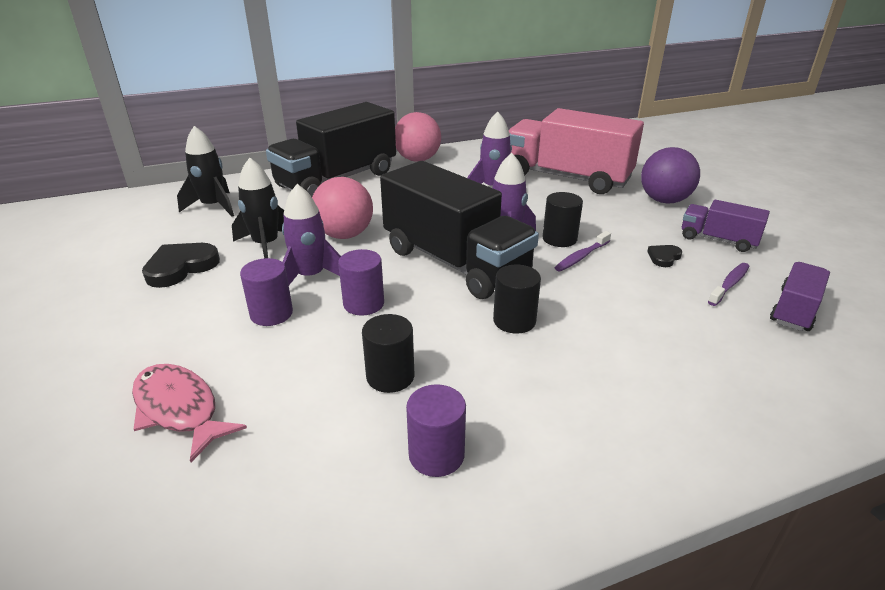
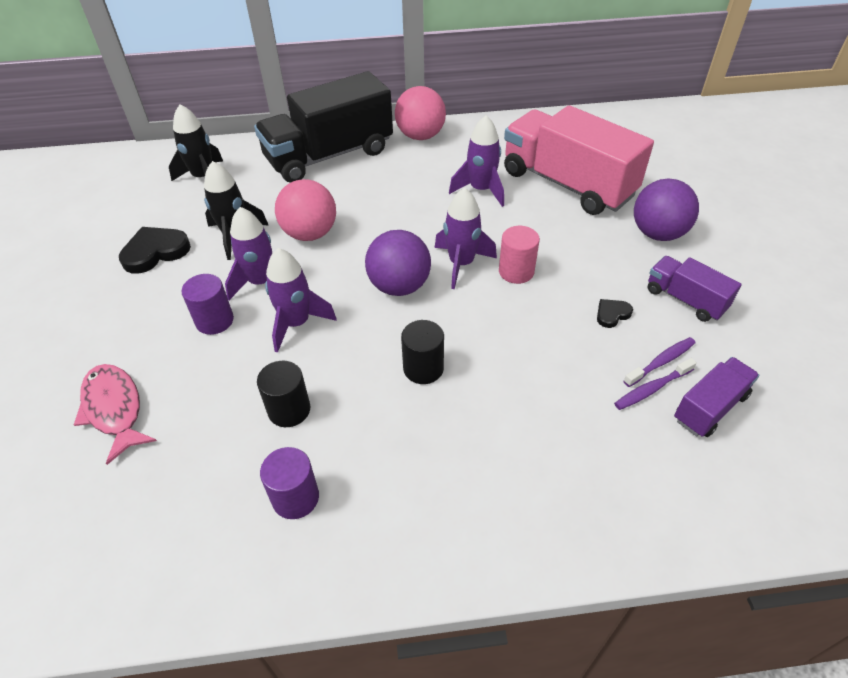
camera: 15 degrees right, 15 degrees up
purple cylinder [338,249,384,316] -> purple rocket [265,248,337,353]
black truck [380,161,539,299] -> purple ball [365,230,431,296]
black cylinder [542,192,583,247] -> pink cylinder [499,226,540,284]
purple toothbrush [554,231,611,272] -> purple toothbrush moved to [614,358,697,410]

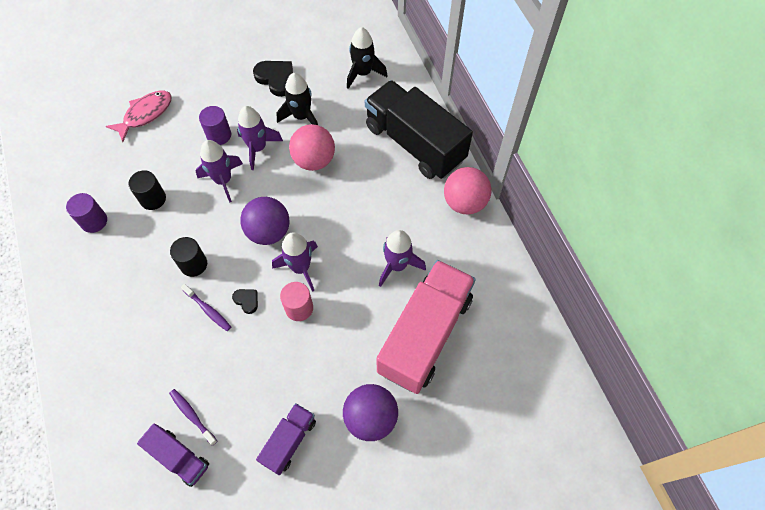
camera: 75 degrees right, 15 degrees up
black heart [597,299,633,328] -> black heart moved to [232,289,258,314]
purple toothbrush [623,337,696,387] -> purple toothbrush moved to [181,284,231,331]

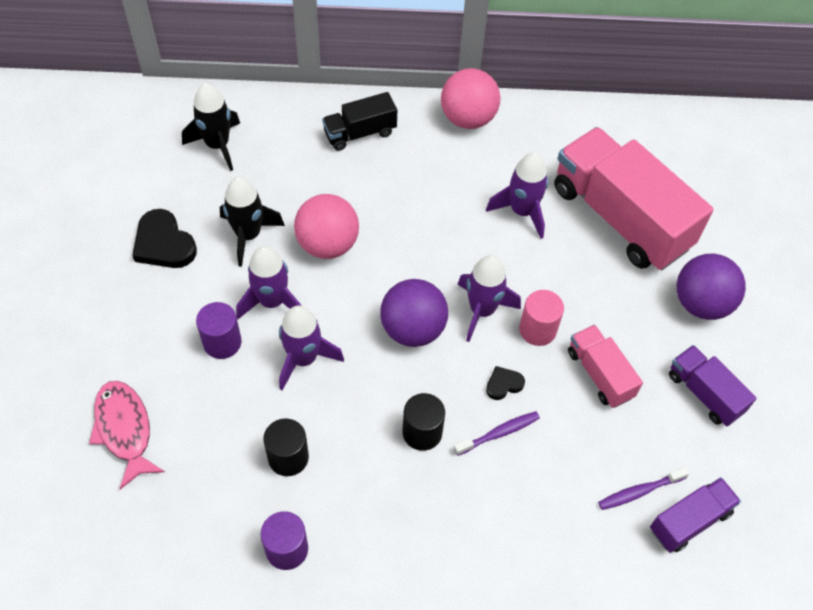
camera: 70 degrees left, 5 degrees down
black heart [253,61,293,97] -> black heart turned 105 degrees counterclockwise [132,209,197,268]
black truck [365,80,473,179] -> black truck [322,92,397,151], size x0.49
none -> pink truck [568,325,643,408]

